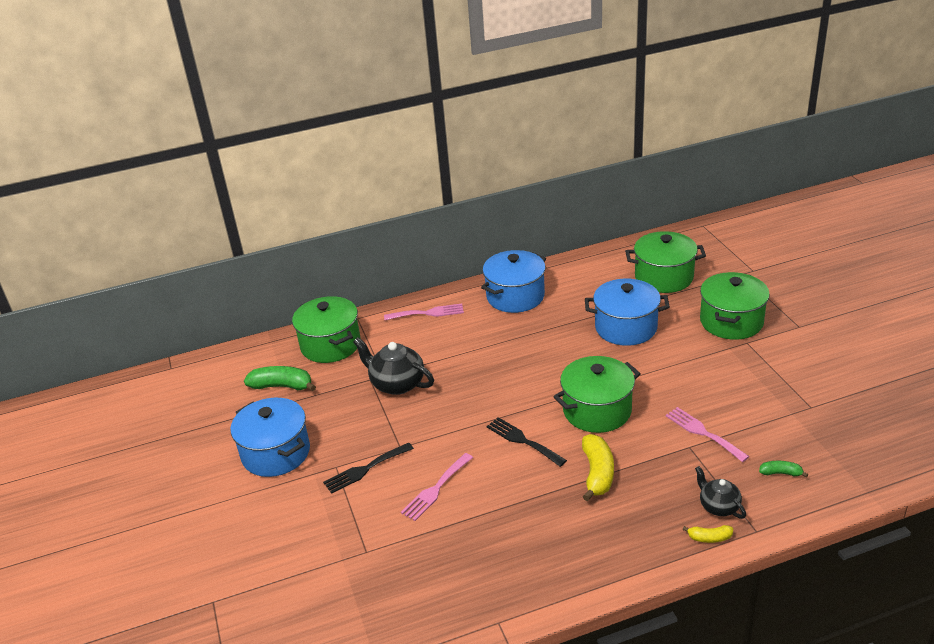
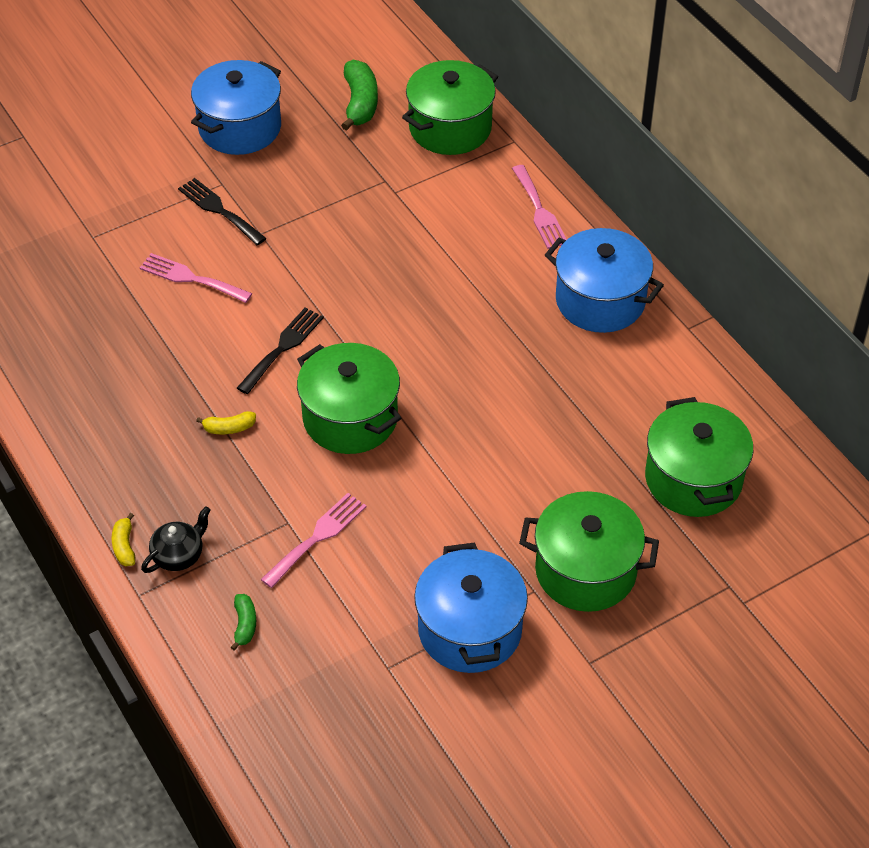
camera: 75 degrees right, 15 degrees up
black teapot [353,337,434,395] -> none
yellow banana [582,434,614,501] -> yellow banana [196,411,256,434], size x0.53
blue pot [585,279,670,346] -> blue pot moved to [414,542,528,673]

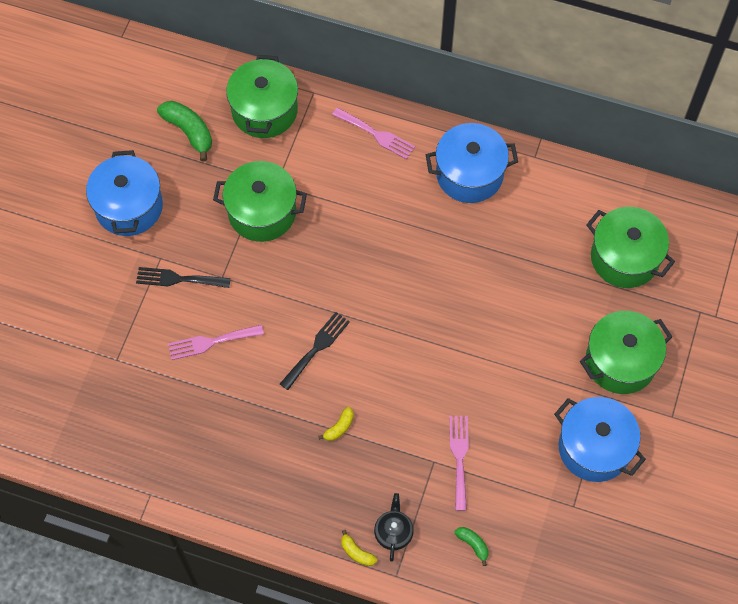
camera: 40 degrees left, 15 degrees up
black fork [237,308,324,394] -> black fork turned 45 degrees clockwise [280,312,350,390]
green pot [297,343,401,454] -> green pot moved to [213,161,307,242]

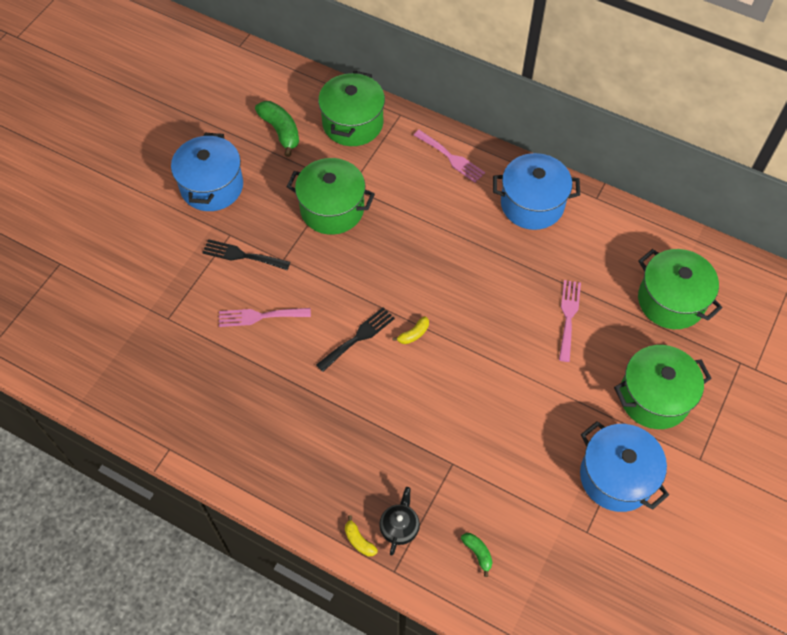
camera: 10 degrees right, 5 degrees down
yellow banana [318,407,354,441] -> yellow banana moved to [393,316,429,344]
pink fork [449,416,469,511] -> pink fork moved to [559,280,581,362]

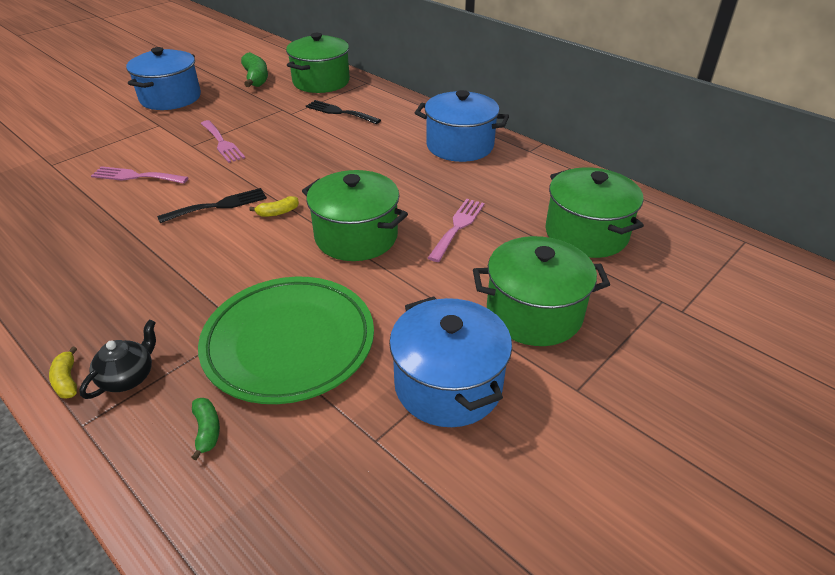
camera: 15 degrees right, 20 degrees down
black fork [202,239,290,270] -> black fork moved to [306,100,381,124]
green pot [287,158,375,235] -> green pot moved to [302,170,408,261]
pink fork [414,130,485,183] -> pink fork moved to [201,120,245,163]
none -> green plate [198,277,374,404]

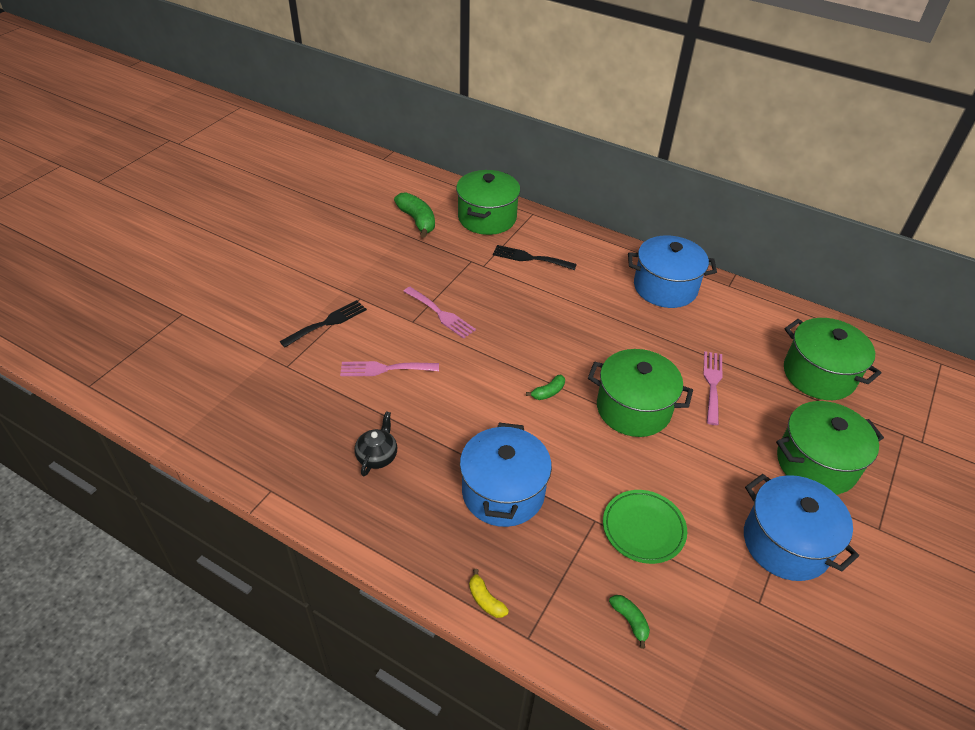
camera: 15 degrees left, 5 degrees up
black teapot [79,320,156,399] -> black teapot moved to [354,411,397,476]
blue pot [126,47,201,110] -> blue pot moved to [460,423,552,527]
black fork [157,188,267,223] -> black fork moved to [279,300,367,347]
green plate [198,277,374,404] -> green plate [603,490,687,564], size x0.58
yellow banana [249,196,299,217] -> green banana [526,375,565,400]

